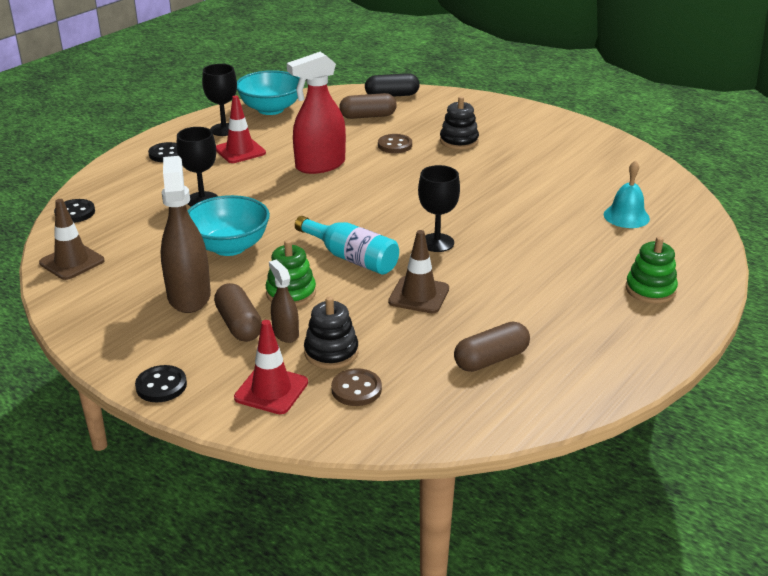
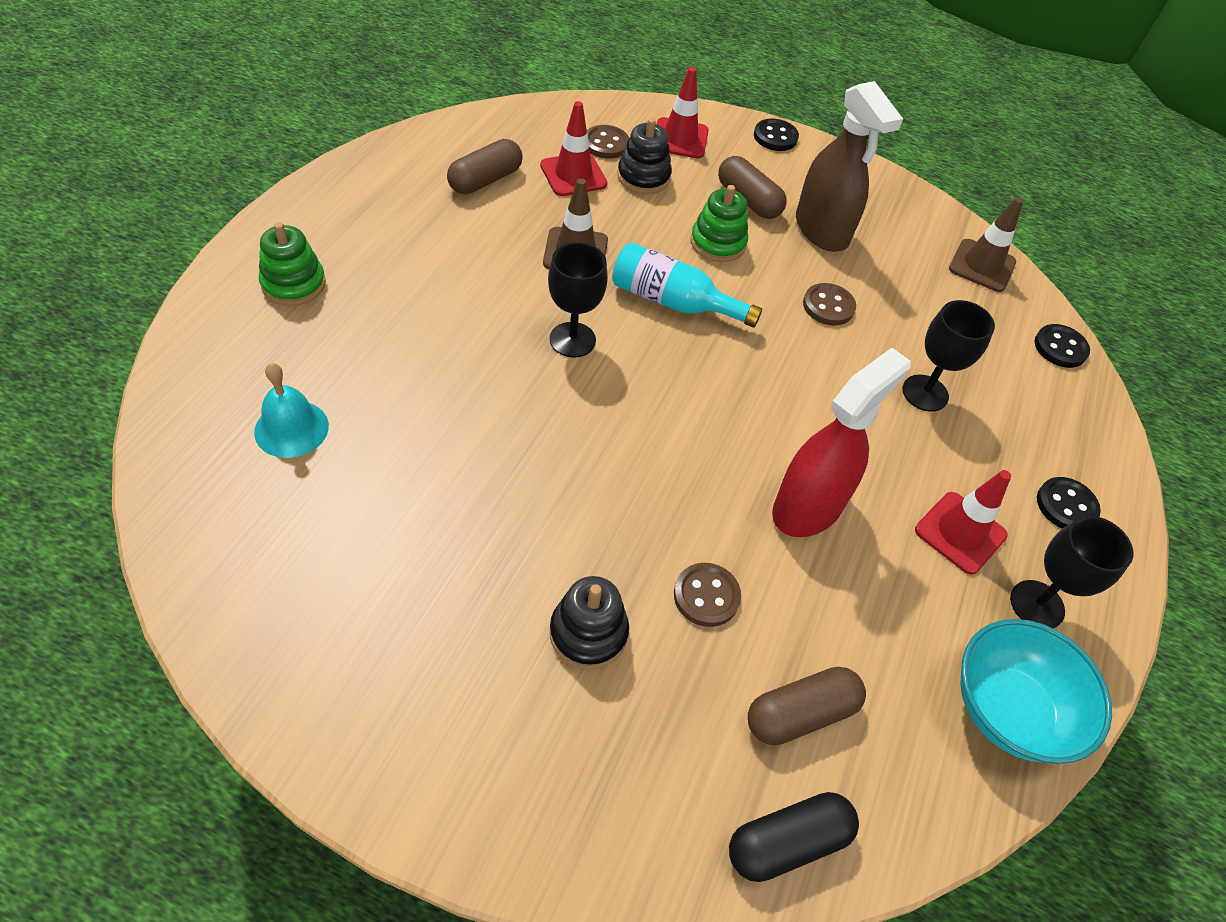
camera: 160 degrees right, 20 degrees up
turquoise bowl [187,195,270,256] -> brown button [803,283,856,326]
brown spray bottle [269,260,299,343] -> none
none -> red traffic cone [540,101,608,196]

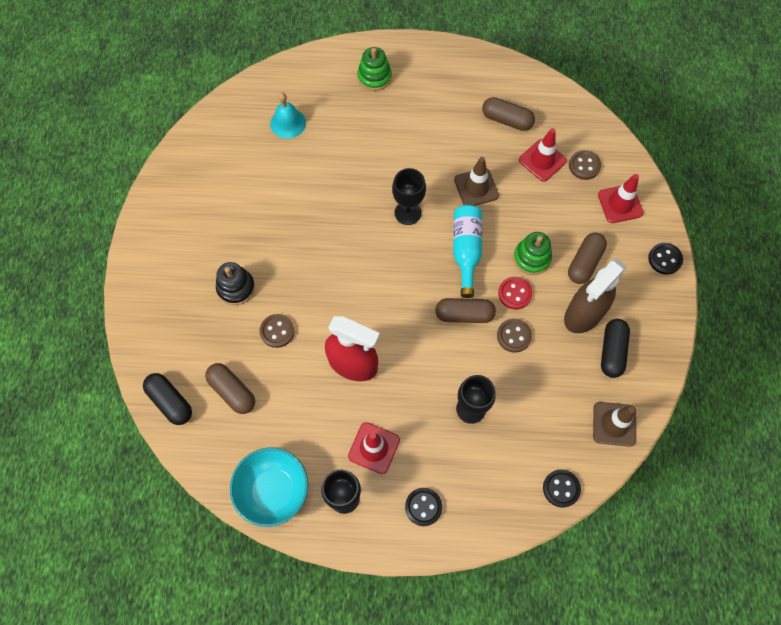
camera: 75 degrees right, 15 degrees up
black stacking toy [617,118,672,194] -> none
none -> brown capsule [435,298,496,323]
none -> red button [498,277,533,309]
none -> black capsule [601,319,630,378]

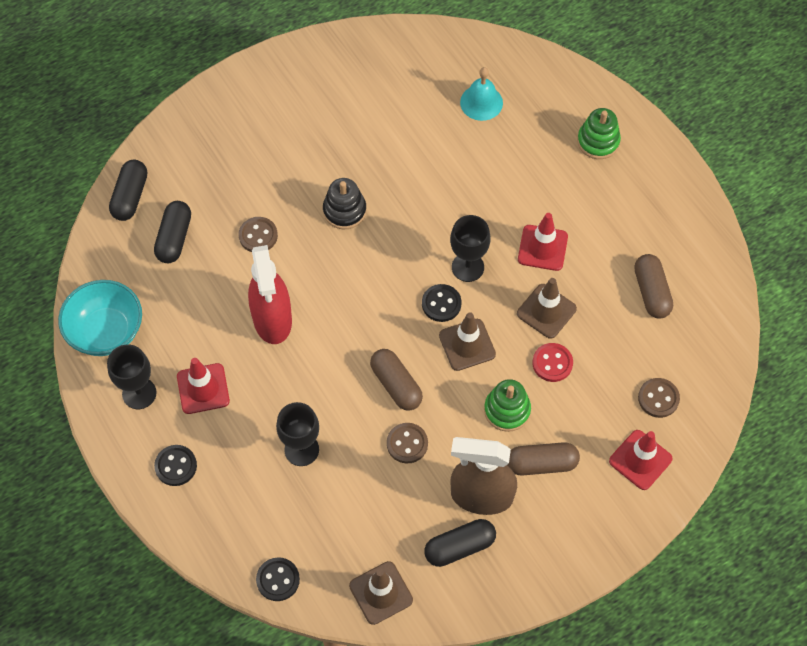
camera: 55 degrees right, 5 degrees down
brown capsule [205,363,255,414] -> black capsule [154,201,191,263]
black stacking toy [216,262,255,305] -> black stacking toy moved to [323,178,366,229]
turquoise bottle [453,205,482,298] -> brown traffic cone [439,312,496,371]
red button [498,277,533,309] -> red button moved to [532,343,573,382]
red traffic cone [519,128,567,182] -> red traffic cone moved to [518,213,568,271]
black button [648,243,683,275] -> black button moved to [422,284,461,322]

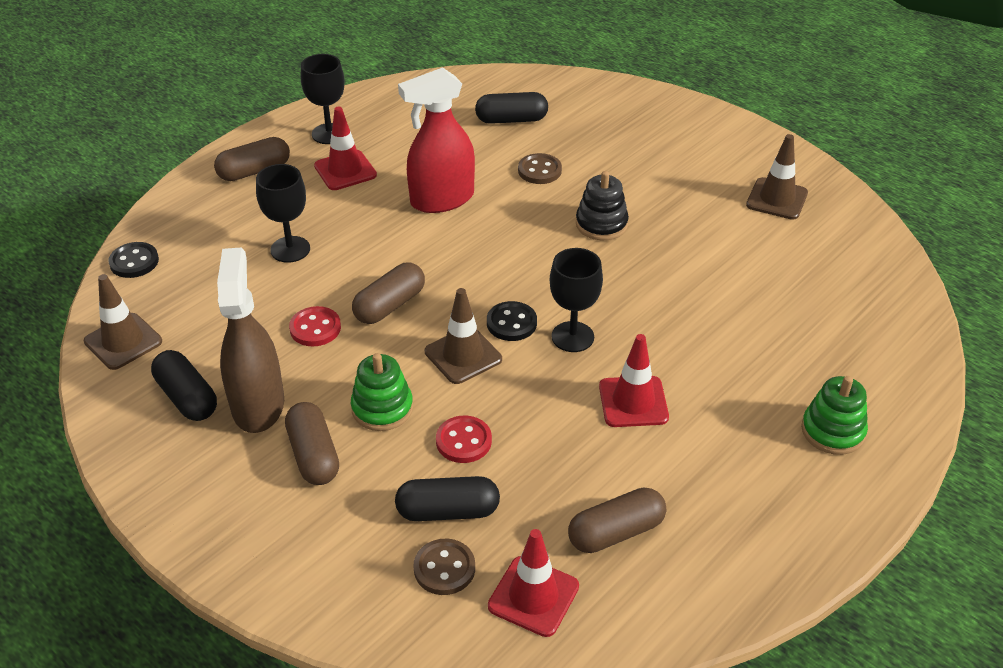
camera: 75 degrees right, 20 degrees down
turquoise bowl [58,280,142,356] -> none
black capsule [109,159,147,221] -> black capsule moved to [395,476,500,521]
black button [154,445,197,486] -> brown capsule [214,137,290,181]
brown button [387,423,428,464] -> red button [289,306,341,346]
turquoise bell [460,67,503,121] -> none
brown traffic cone [517,278,577,339] -> brown traffic cone moved to [746,134,808,220]
red traffic cone [609,430,672,490] -> red traffic cone moved to [488,529,579,637]

